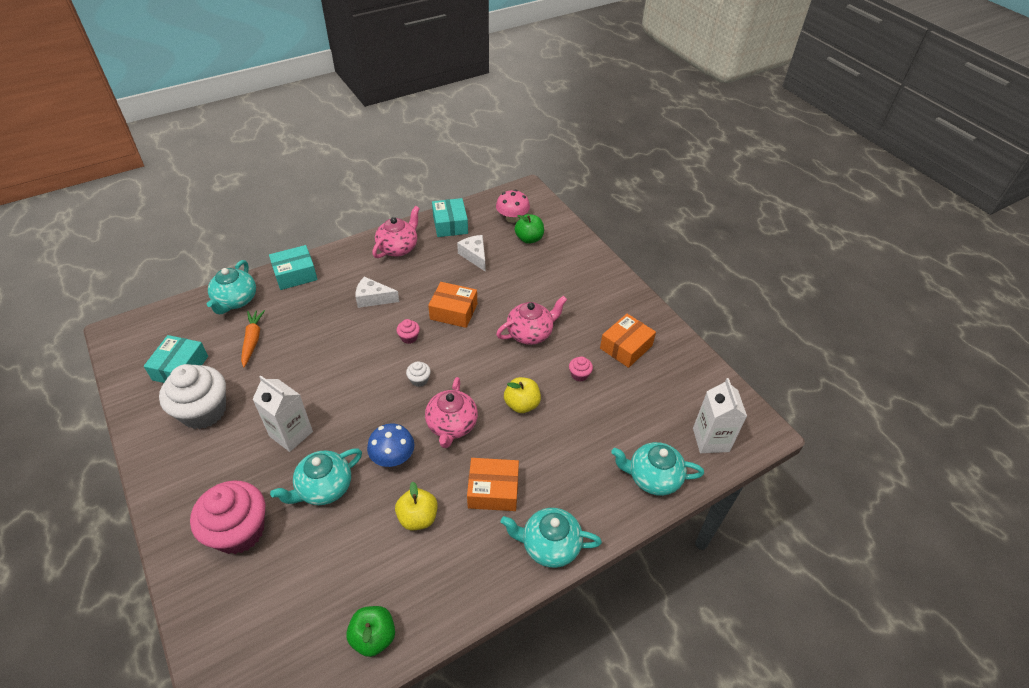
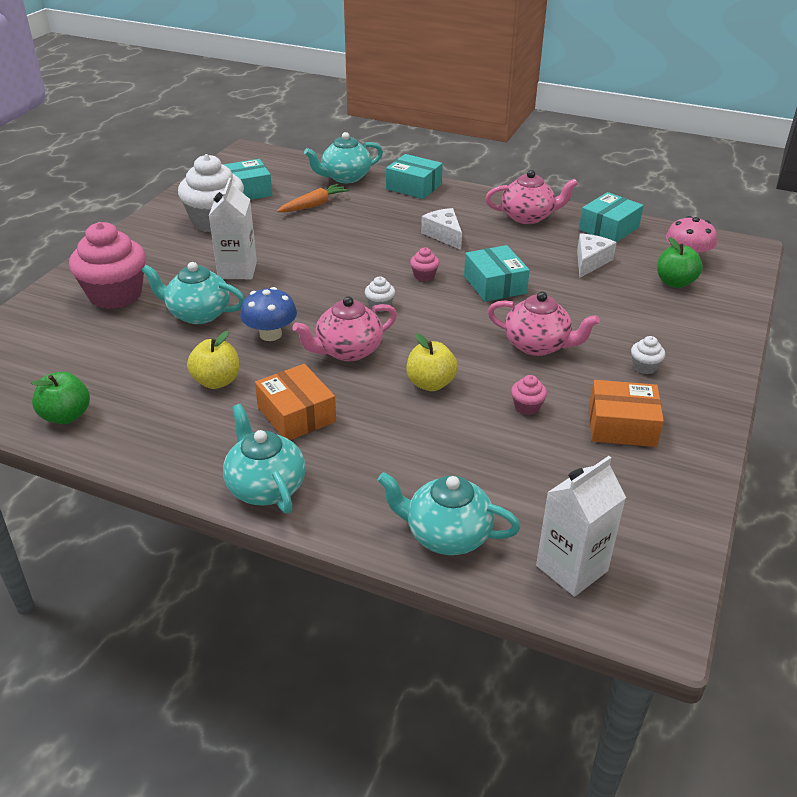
camera: 55 degrees right, 10 degrees down
orange box [428,282,477,328] -> turquoise box [464,245,530,302]
turquoise teapot [611,442,704,496] -> turquoise teapot turned 45 degrees counterclockwise [377,472,520,555]
none -> white cupcake [631,336,665,374]

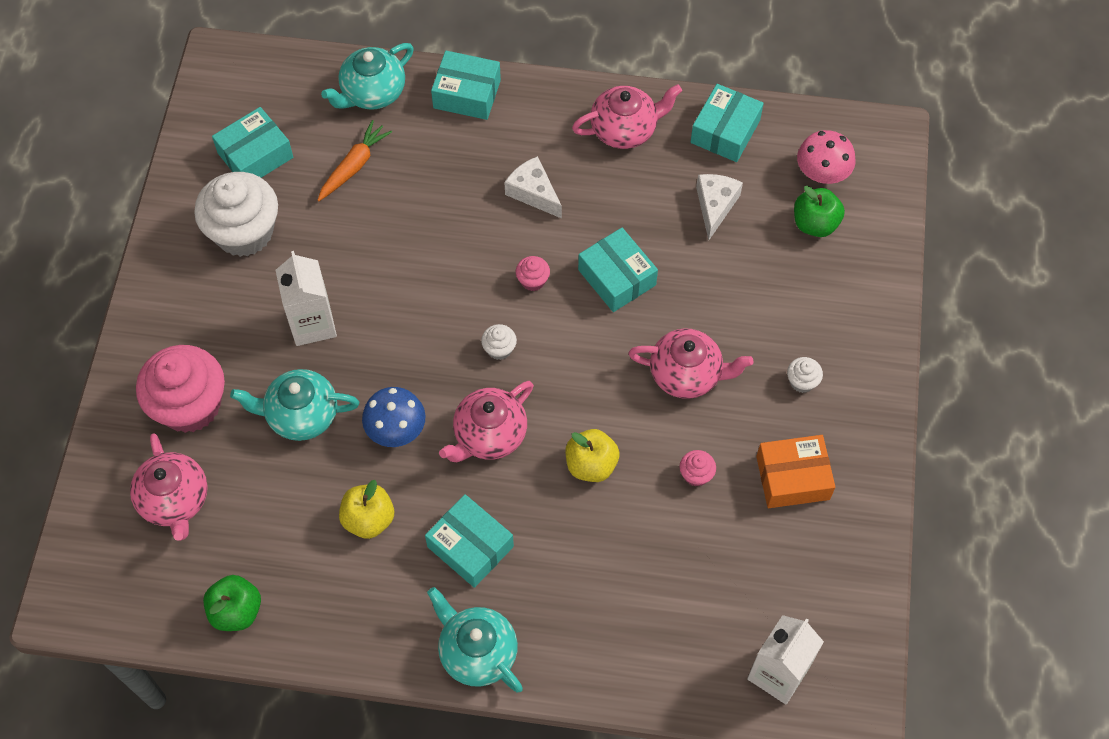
camera: 15 degrees left, 25 degrees up
orange box [255,364,336,440] -> turquoise box [425,494,514,588]
turquoise teapot [377,472,520,555] -> none
none -> pink teapot [130,433,208,541]

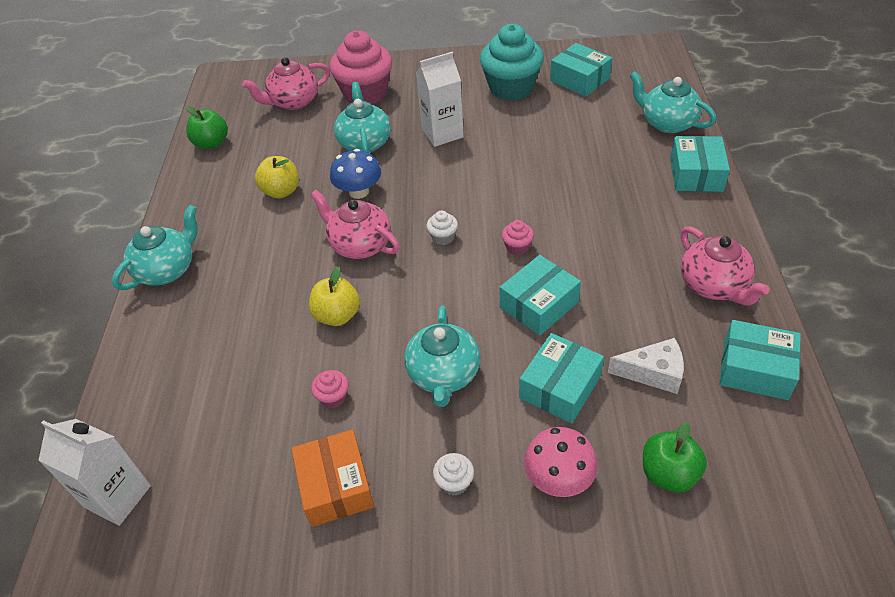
camera: 85 degrees right, 15 degrees down
white cupcake [194,172,278,257] -> turquoise cupcake [480,24,544,101]
orange carrot [317,120,392,201] -> none
turquoise box [425,494,514,588] -> turquoise box moved to [519,333,604,424]
white cheese [504,156,562,218] -> none
pink teapot [628,328,754,399] -> turquoise teapot [404,306,480,407]
pink mushroom [797,130,856,184] -> pink mushroom moved to [524,427,598,497]

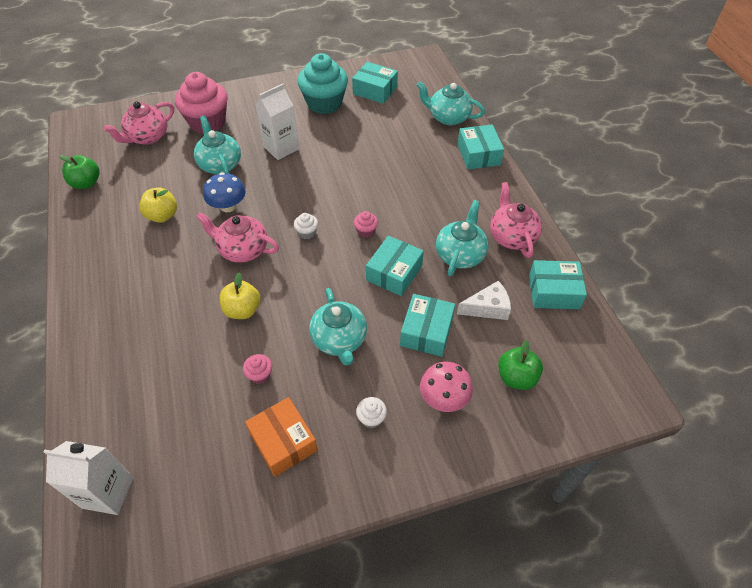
camera: 20 degrees left, 5 degrees up
turquoise teapot [112,205,198,290] -> turquoise teapot moved to [436,200,489,276]
pink teapot [680,226,770,305] -> pink teapot turned 150 degrees counterclockwise [490,182,542,258]

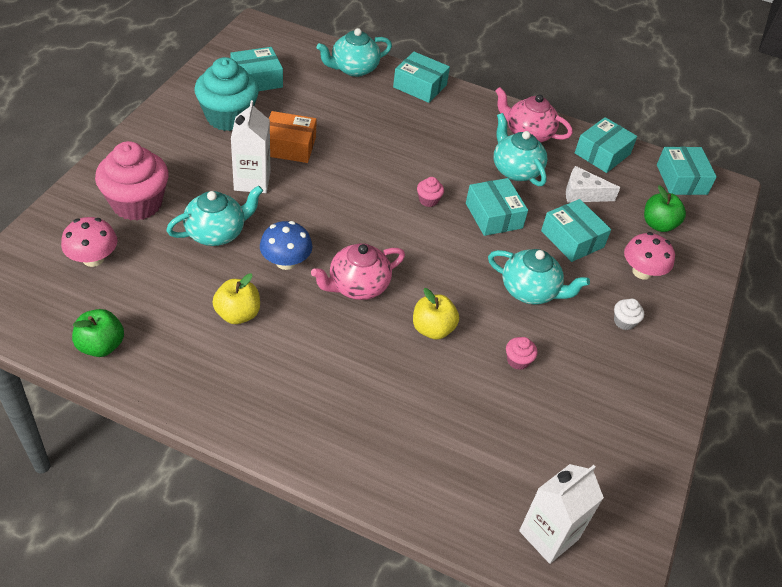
camera: 55 degrees left, 5 degrees down
pink teapot [103,101,174,145] -> pink mushroom [61,217,117,267]
turquoise teapot [194,115,241,174] -> turquoise teapot turned 135 degrees clockwise [166,185,263,246]
orange box [245,397,318,477] -> orange box moved to [269,111,317,163]
white cupcake [294,213,318,239] -> none
white cheese [457,281,511,320] -> white cheese turned 105 degrees counterclockwise [566,166,620,203]
none -> turquoise box [657,147,717,195]

